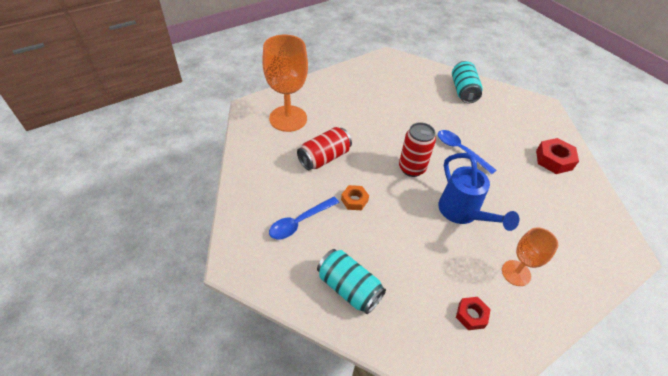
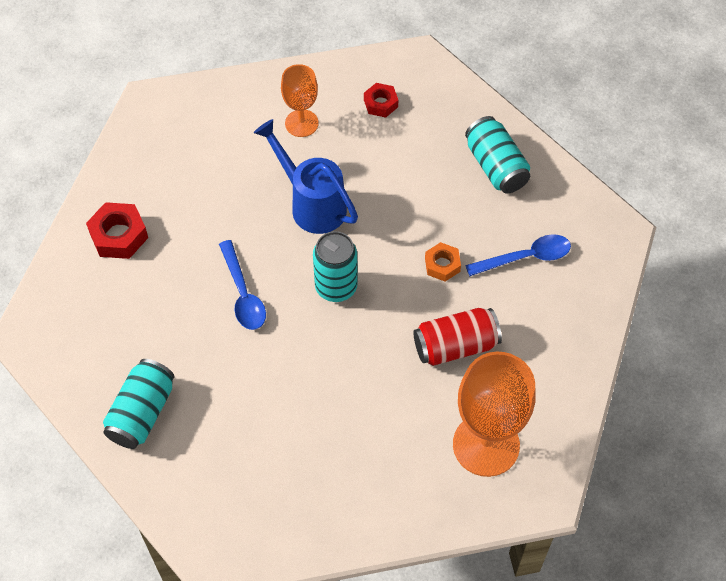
camera: 155 degrees left, 10 degrees up
red can [399,122,436,177] -> turquoise can [313,231,358,302]
blue watering can [438,153,519,231] -> blue watering can turned 45 degrees counterclockwise [254,119,358,234]

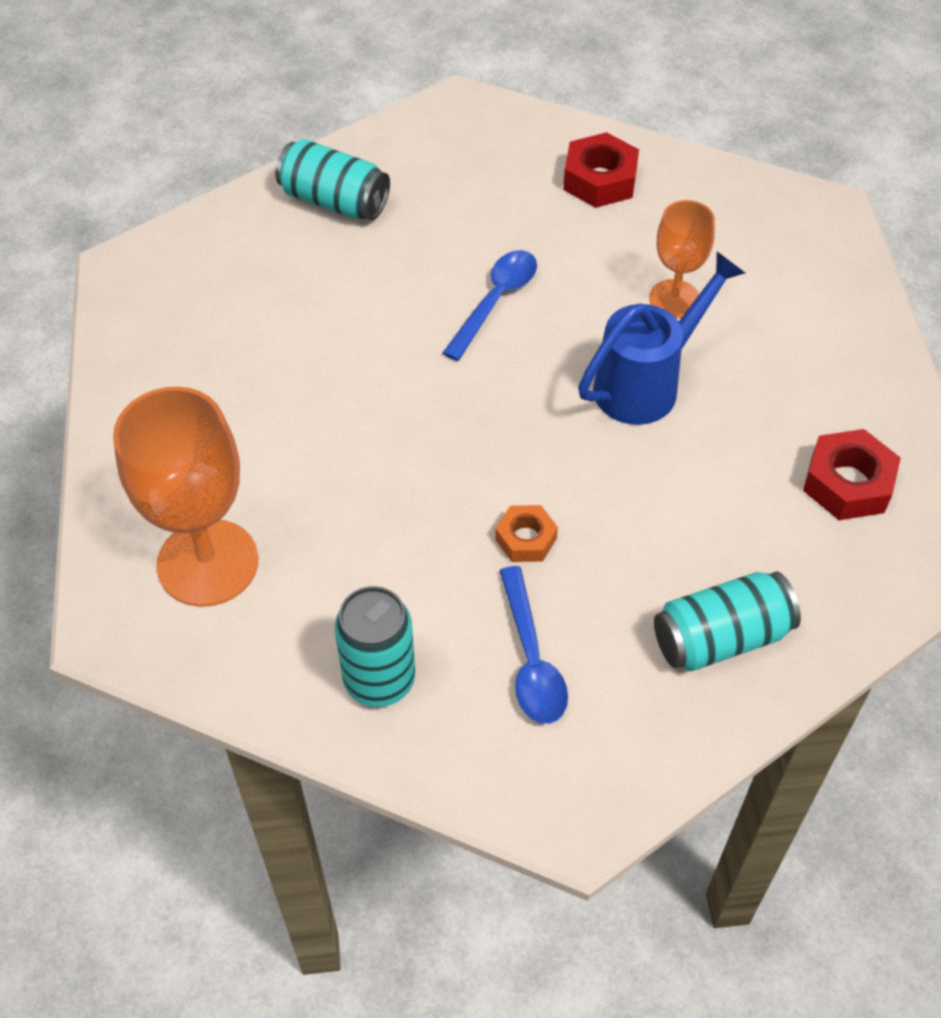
camera: 95 degrees right, 5 degrees down
blue spoon [219,240,266,330] -> blue spoon turned 135 degrees clockwise [443,250,537,361]
orange goblet [281,64,318,137] -> orange goblet moved to [649,200,715,318]
turquoise can [313,231,358,302] -> turquoise can moved to [335,586,415,707]
red nut [364,83,398,118] -> red nut [803,429,901,520], size x1.57
red can [413,308,502,366] -> none

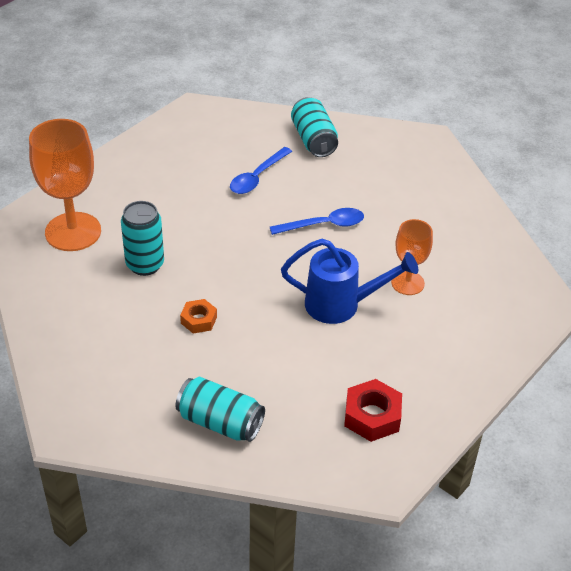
camera: 45 degrees right, 10 degrees down
turquoise can [335,586,415,707] -> turquoise can moved to [121,201,164,276]
blue spoon [499,566,568,724] -> blue spoon moved to [230,147,292,194]
red nut [563,132,639,208] -> none

